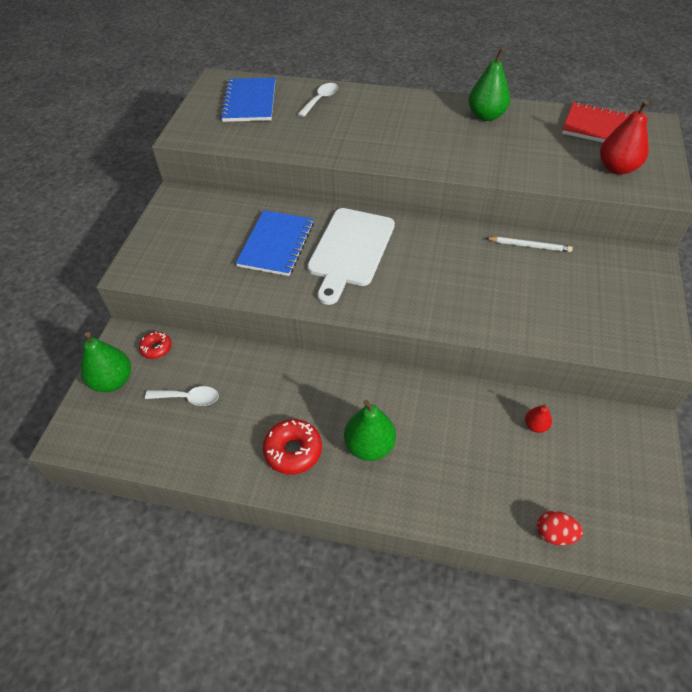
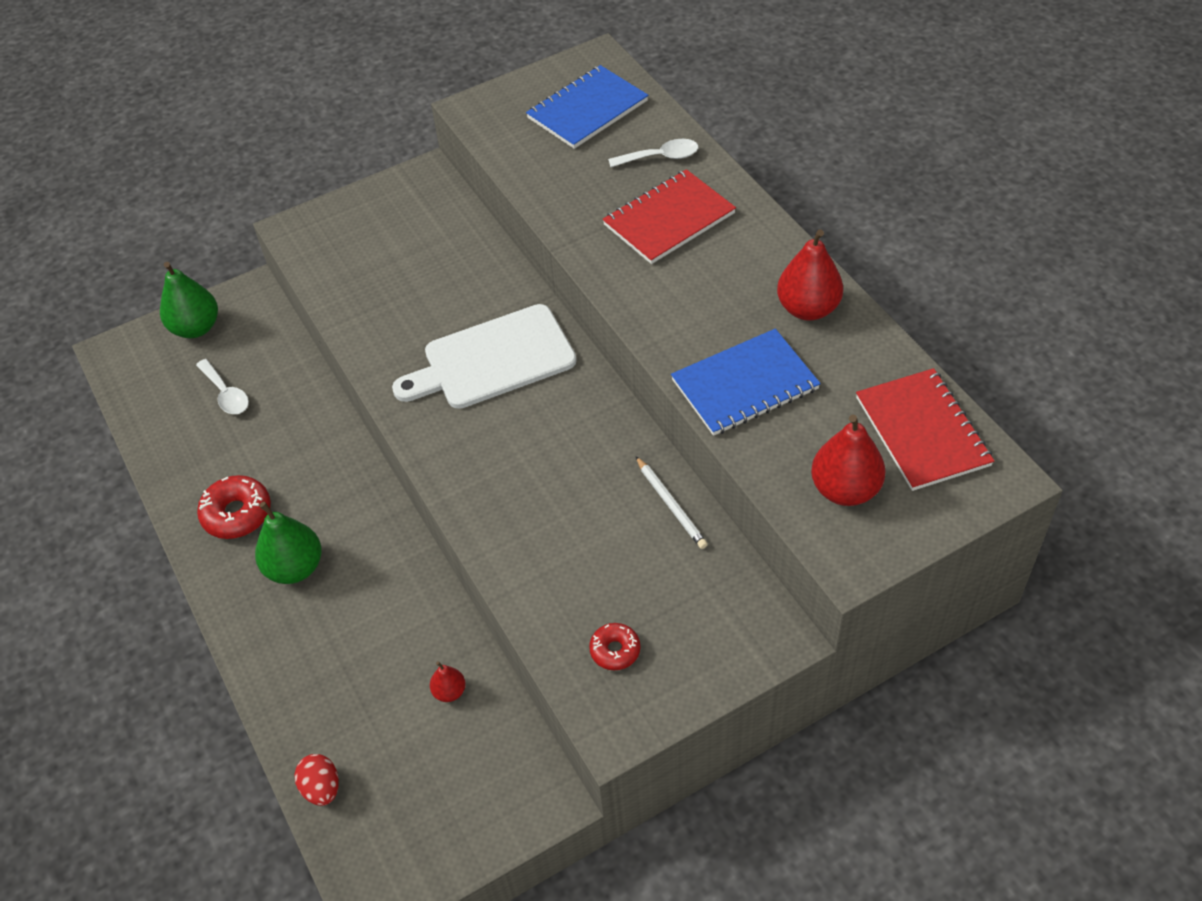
camera: 50 degrees right, 0 degrees up
red donut [139,332,172,359] -> red donut moved to [589,623,641,670]
blue notebook [236,210,314,276] -> blue notebook moved to [671,329,821,436]
green pear [469,48,510,121] -> red pear [777,229,843,321]
none -> red notebook [602,169,736,264]

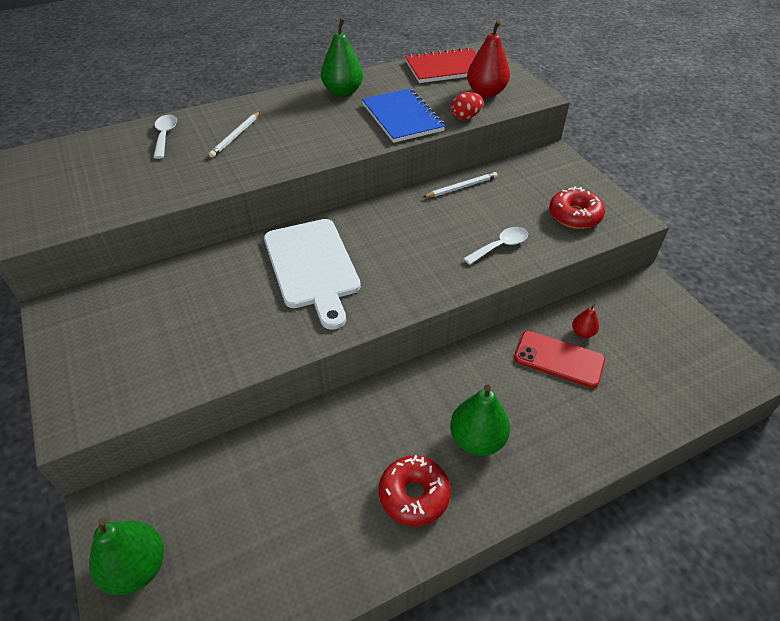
camera: 90 degrees left, 5 degrees down
white spoon [196,359,249,414] -> white spoon moved to [463,227,528,265]
red egg [295,754,339,806] -> red egg moved to [451,92,483,120]
blue notebook [526,65,648,149] -> none
red donut [589,623,641,670] -> red donut [549,186,605,229], size x1.64
red notebook [602,169,736,264] -> white pencil [209,112,260,158]
red pear [777,229,843,321] -> green pear [321,18,363,97]
none -> red phone [514,331,605,388]

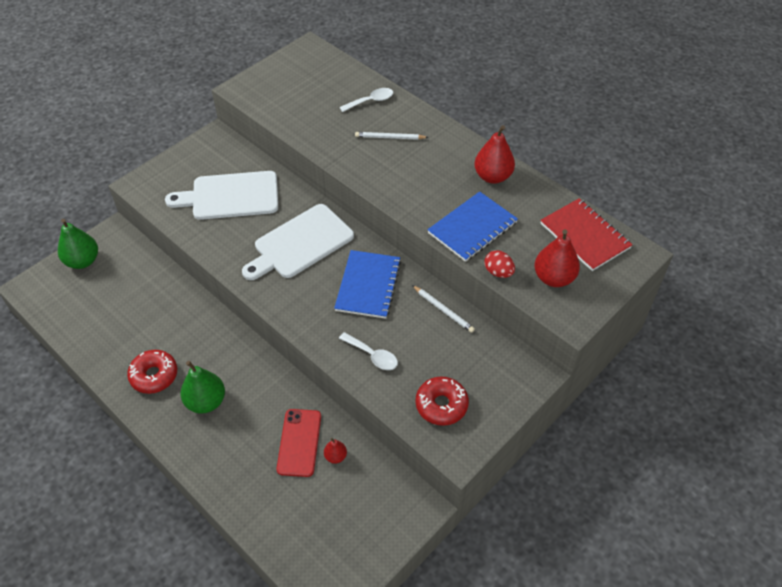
camera: 70 degrees right, 5 degrees up
green pear [321,18,363,97] -> red pear [474,125,515,184]
none -> white cutting board [165,171,278,220]
none -> blue notebook [334,250,401,319]

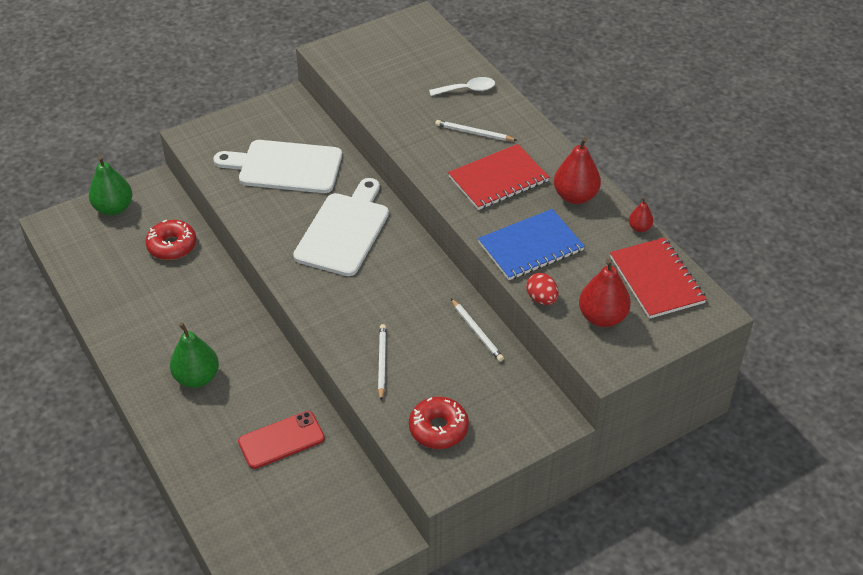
camera: 15 degrees right, 5 degrees down
red donut [127,350,177,394] -> red donut moved to [145,220,196,260]
white cutting board [242,204,354,280] -> white cutting board turned 135 degrees clockwise [293,178,389,276]
red phone [276,409,321,477] -> red phone turned 45 degrees clockwise [238,411,325,469]
red pear [324,438,347,464] -> red pear moved to [629,197,654,232]
blue notebook [334,250,401,319] -> none
white spoon [339,332,398,370] -> white pencil [378,324,386,400]
none -> red notebook [448,144,549,210]

